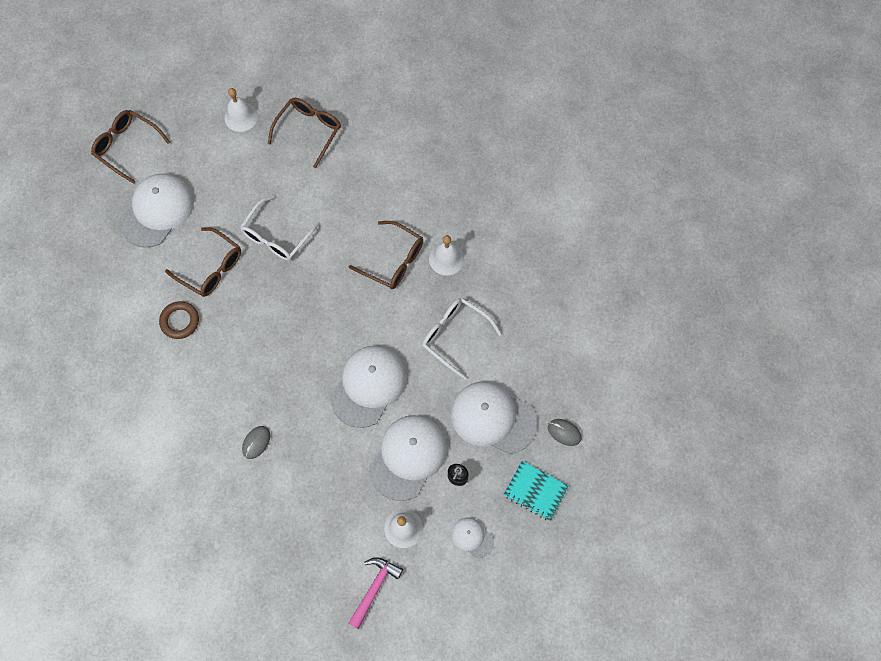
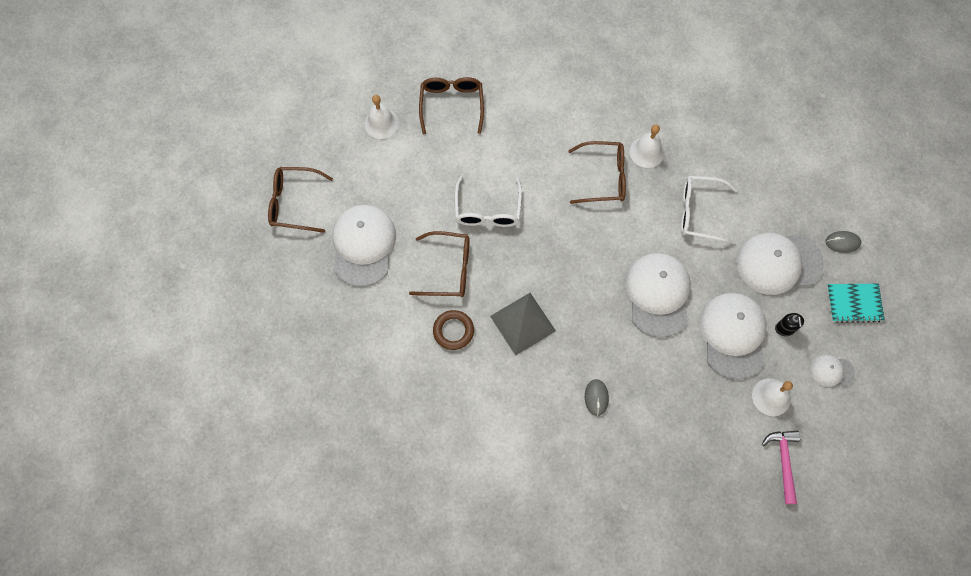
camera: 30 degrees left, 0 degrees up
none -> grey pyramid [490,293,556,356]

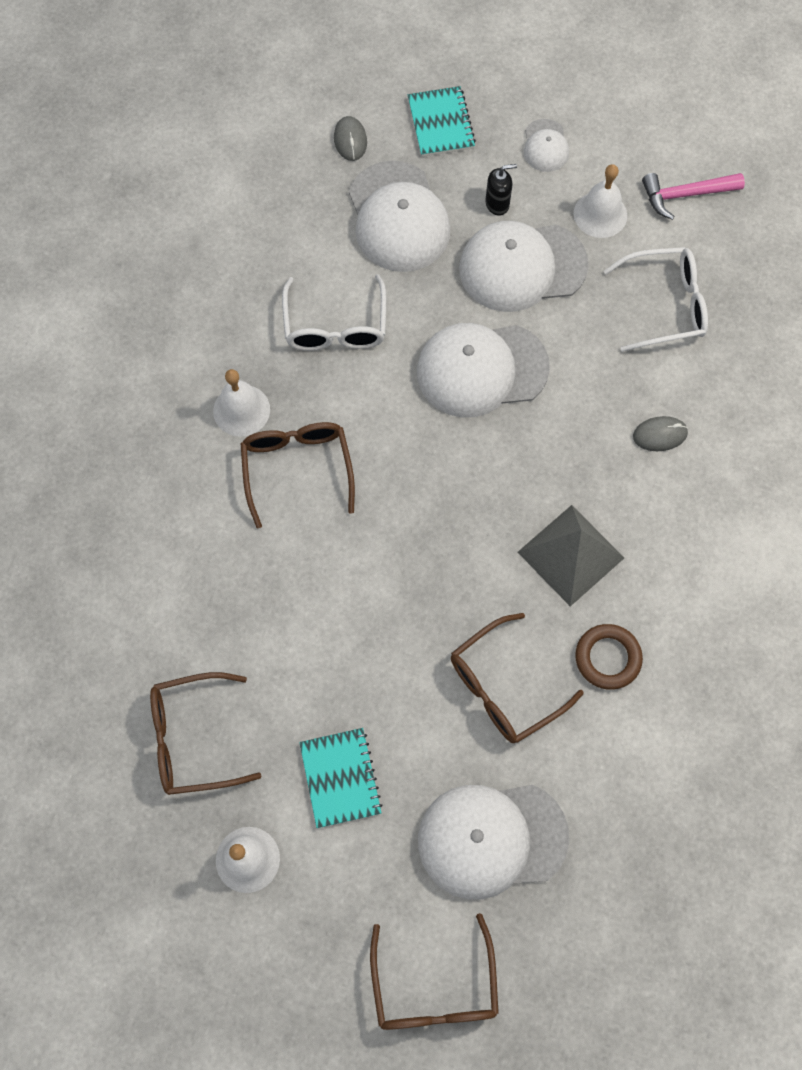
camera: 100 degrees left, 0 degrees up
brown glasses [409,231,470,297] -> brown glasses turned 120 degrees counterclockwise [451,613,584,743]
white glasses [455,176,522,227] -> white glasses moved to [604,247,708,352]
none -> turquoise notebook [299,728,383,828]

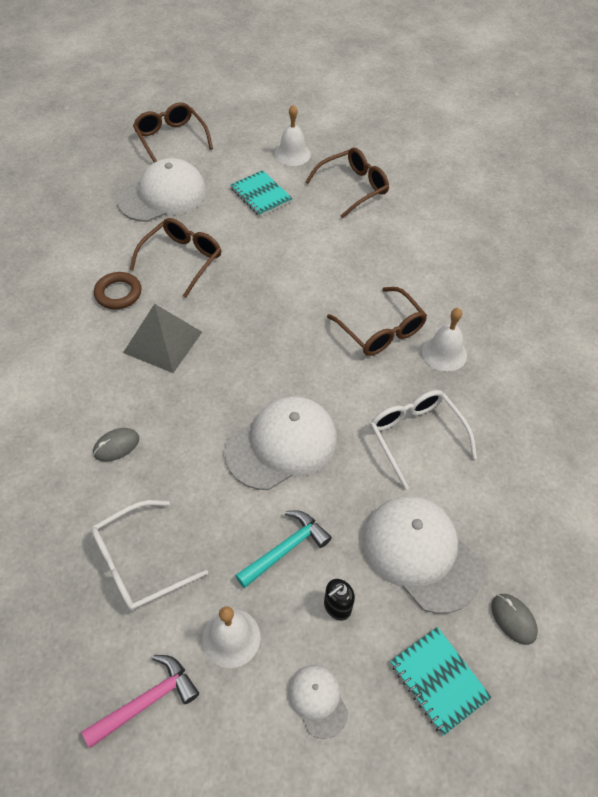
camera: 155 degrees right, 15 degrees down
white cap [459,221,589,312] -> turquoise hammer [235,510,332,588]

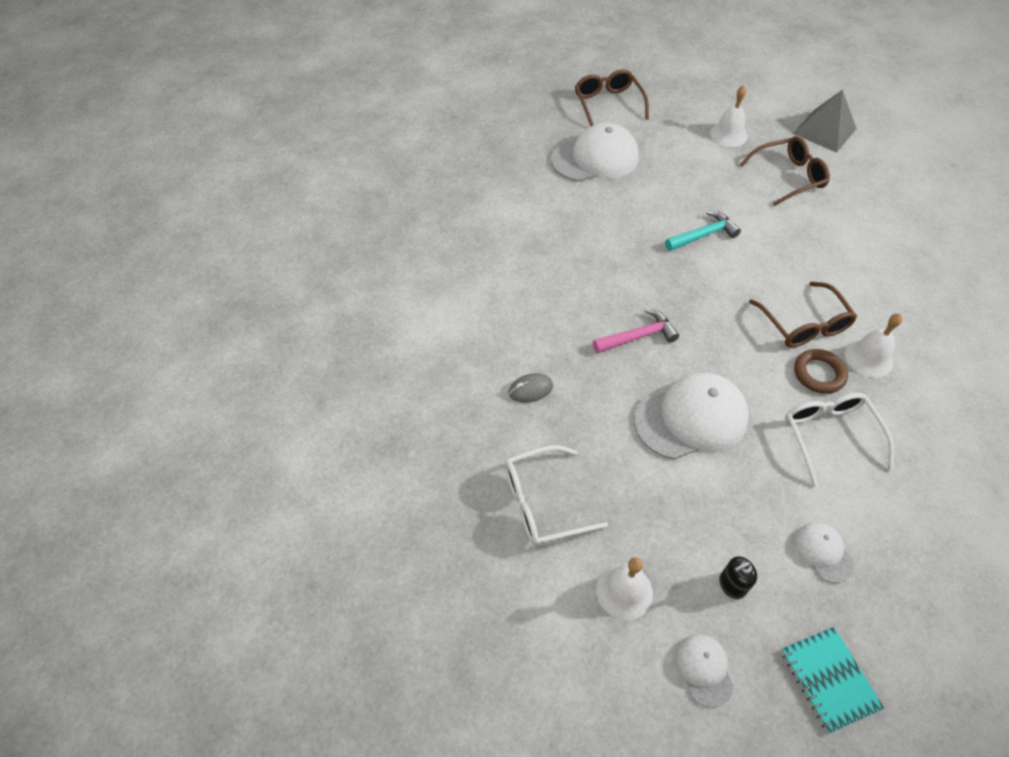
camera: 15 degrees right, 0 degrees up
pink hammer [82,655,199,748] -> pink hammer moved to [593,308,679,353]
brown ring [94,272,142,309] -> brown ring moved to [794,349,848,394]
grey pyramid [123,304,202,373] -> grey pyramid moved to [793,90,857,153]
brown glasses [129,218,221,298] -> none
turquoise notebook [230,170,293,217] -> none
turquoise hammer [235,510,332,588] -> turquoise hammer moved to [665,210,741,251]
white cap [363,496,483,614] -> white cap [794,522,855,583], size x0.49
grey mouse [491,594,538,645] -> none

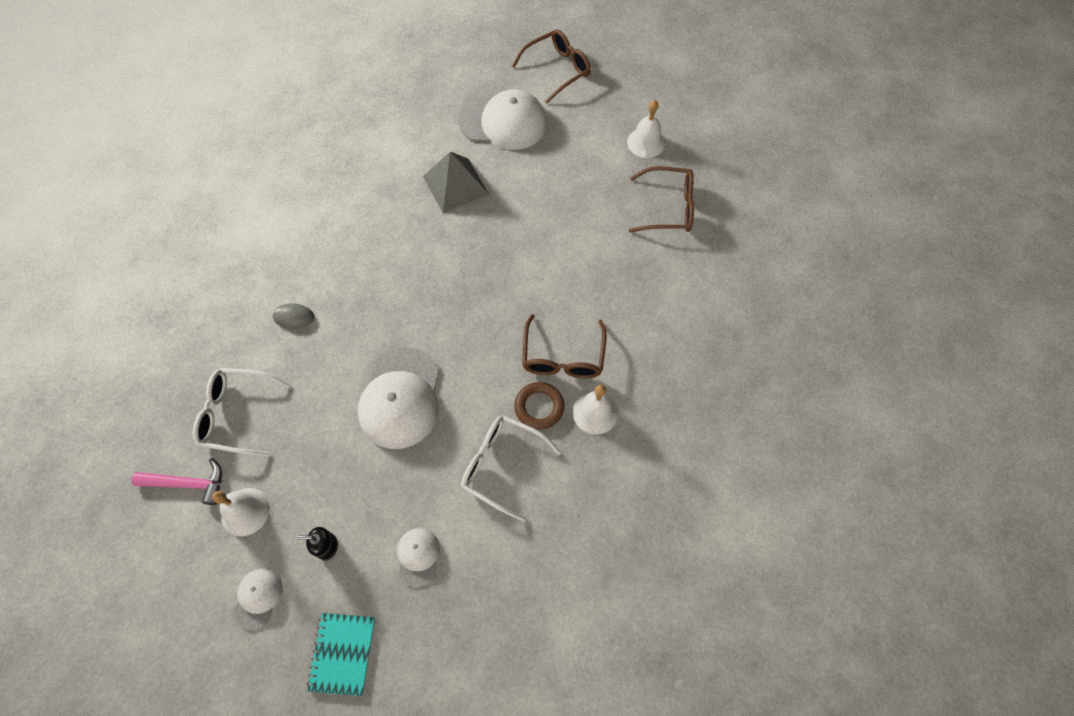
camera: 25 degrees right, 10 degrees up
brown glasses [575,69,649,126] -> brown glasses turned 45 degrees clockwise [512,29,591,103]
pink hammer [593,308,679,353] -> pink hammer moved to [131,458,222,505]
white cap [634,373,749,459] -> white cap turned 90 degrees clockwise [357,348,439,449]
turquoise hammer [665,210,741,251] -> none
white glasses [785,393,894,486] -> white glasses turned 75 degrees counterclockwise [461,415,561,522]
grey pyramid [793,90,857,153] -> grey pyramid moved to [423,152,489,213]

